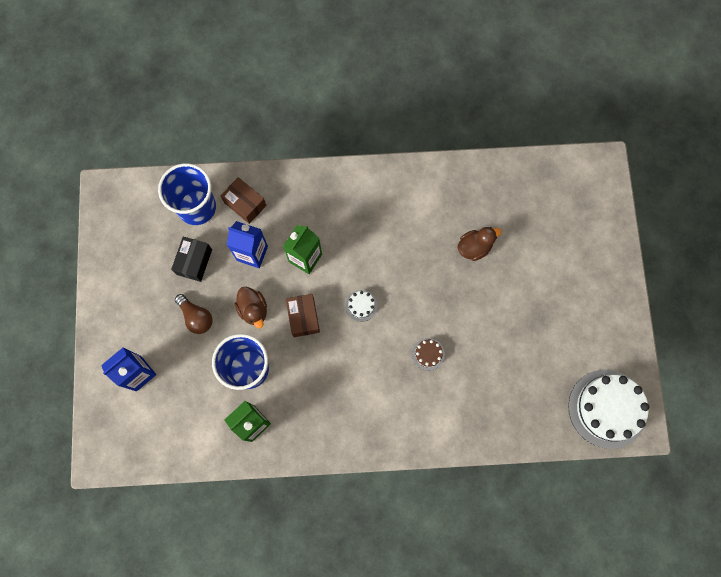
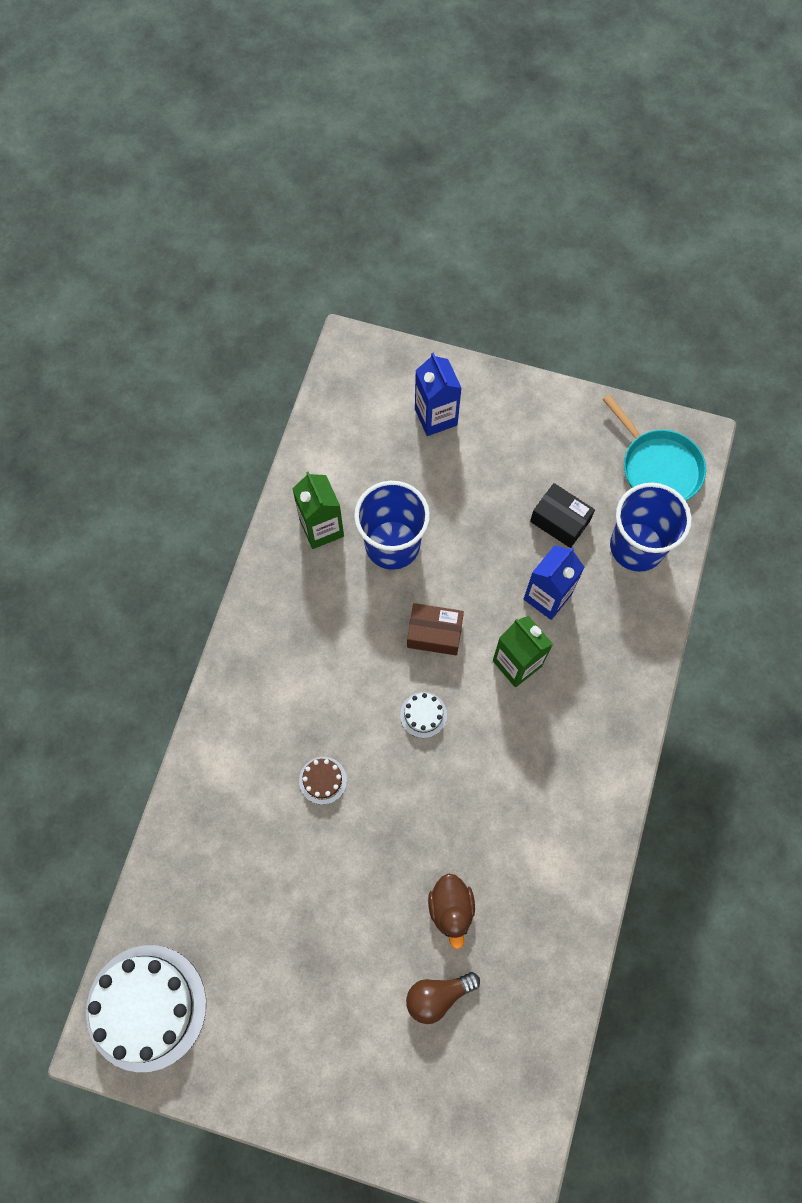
camera: 110 degrees right, 5 degrees down
brown light bulb [175,294,212,334] -> brown light bulb moved to [406,972,480,1024]
brown box [221,177,266,224] -> none
brown duck [235,287,267,329] -> none
none -> turquoise pan [603,395,706,501]

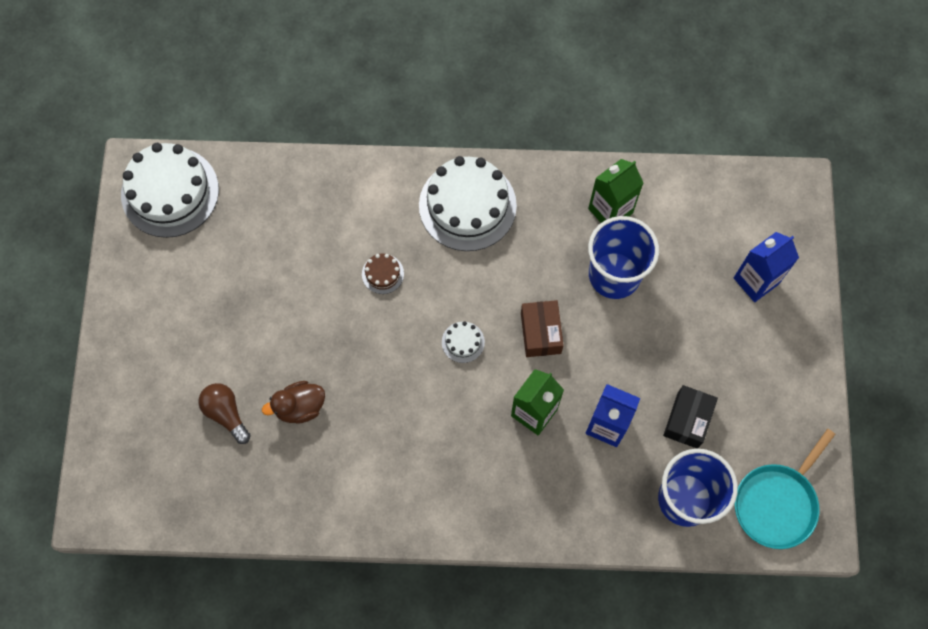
camera: 75 degrees right, 0 degrees up
none -> white cake [419,156,517,251]

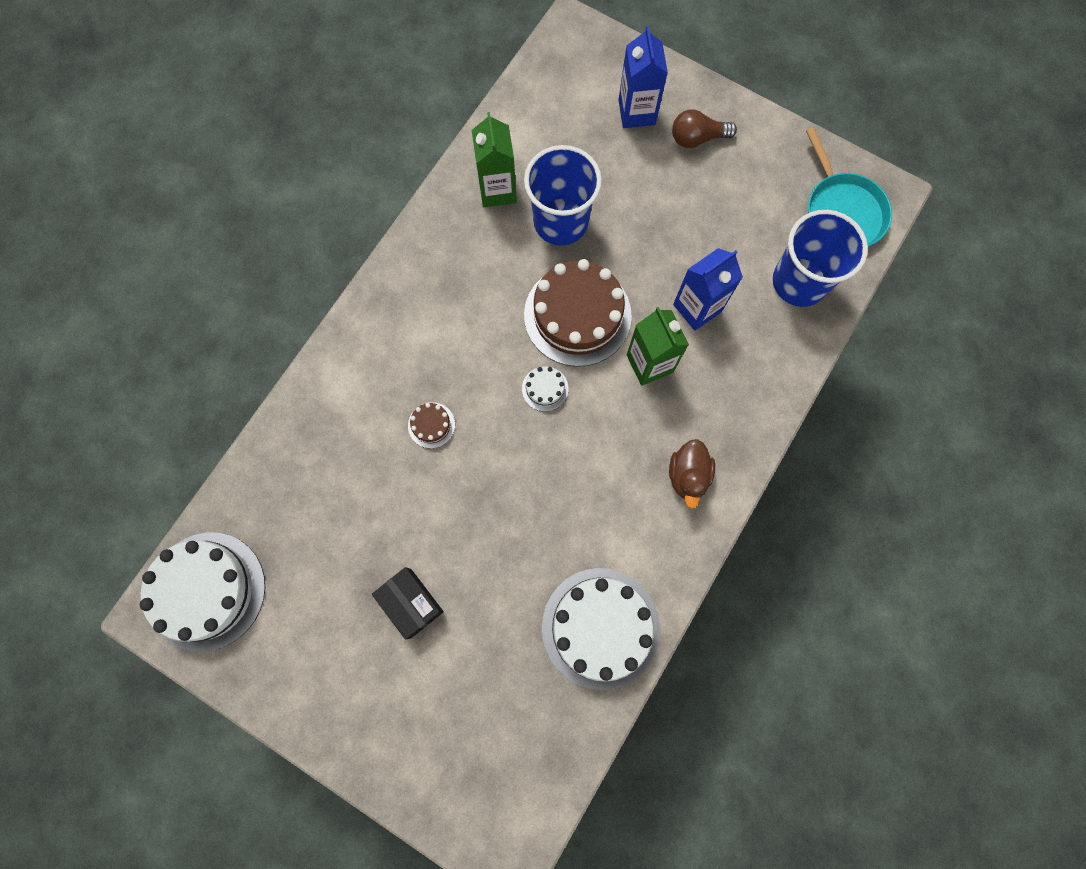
camera: 60 degrees left, 5 degrees up
brown light bulb [199,383,251,444] -> brown light bulb moved to [672,109,737,148]
brown duck [262,381,325,424] -> brown duck moved to [669,439,715,508]
white cake [419,156,517,251] -> white cake moved to [542,568,660,690]
brown box [521,300,564,357] -> brown cake [524,259,632,367]
black box [663,385,718,449] -> black box moved to [372,567,444,639]

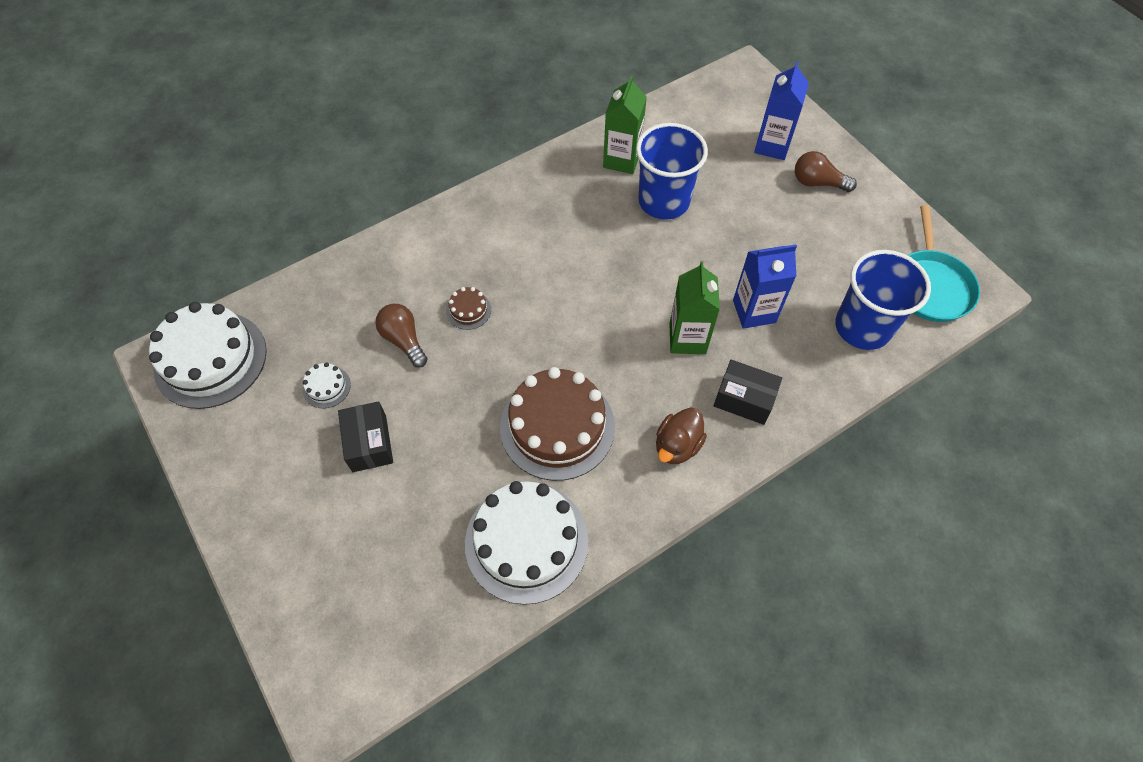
camera: 25 degrees right, 15 degrees down
white cake [522,366,568,411] -> white cake moved to [303,362,351,408]
brown cake [524,259,632,367] -> brown cake moved to [500,367,615,481]
none -> brown light bulb [375,304,428,368]
none -> black box [713,360,782,425]

